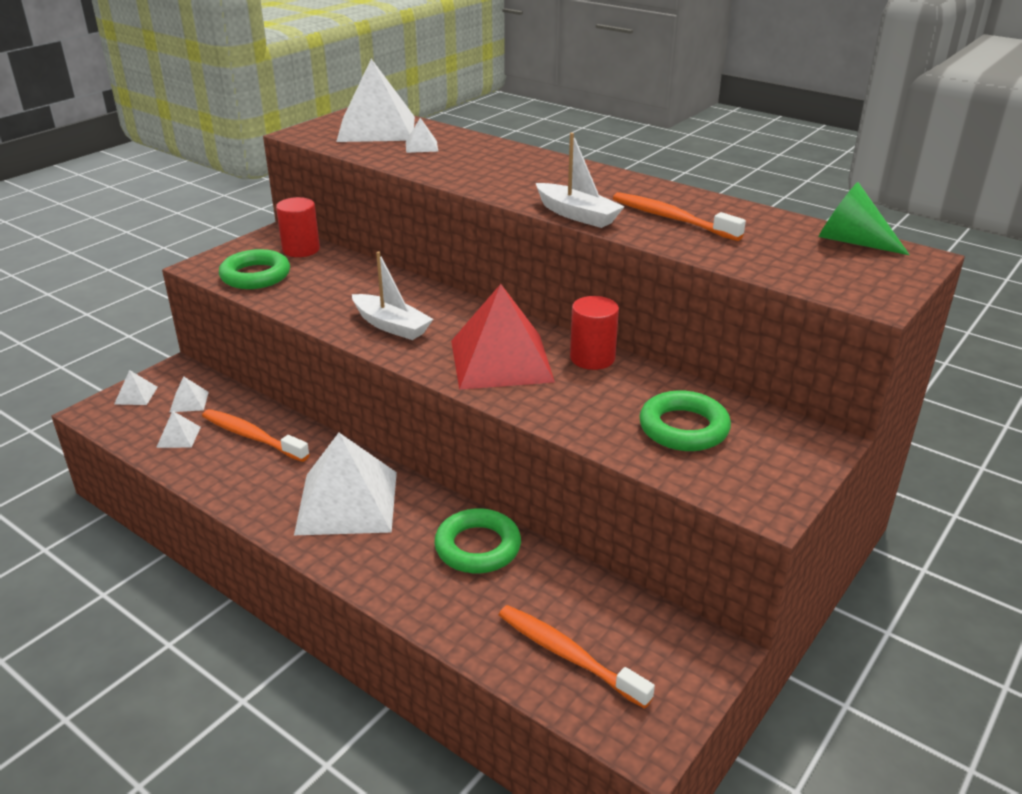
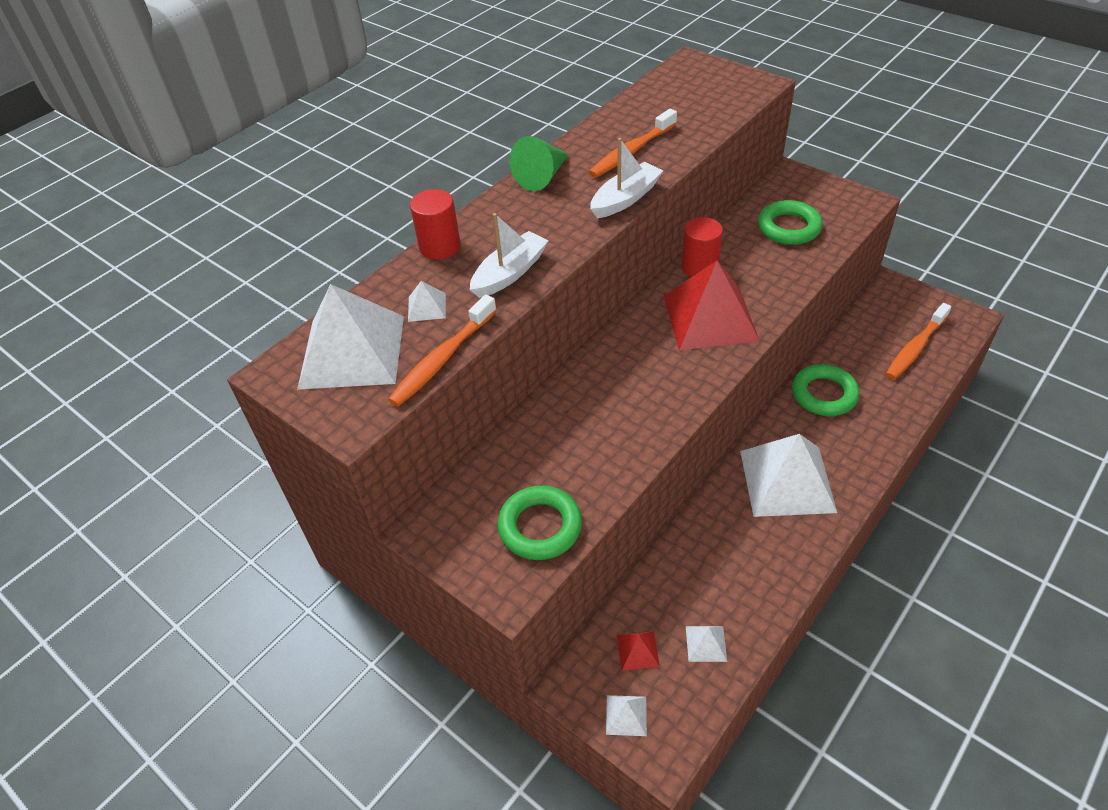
camera: 85 degrees left, 15 degrees up
white pyramid [170,376,209,412] -> red pyramid [617,631,660,671]
orange toothbrush [202,409,310,462] -> orange toothbrush moved to [388,295,497,407]
red cylinder [276,197,320,257] -> red cylinder moved to [410,189,460,260]
white boat [352,251,433,340] -> white boat moved to [470,213,549,298]
green cone [819,182,910,255] -> green cone moved to [510,136,569,191]

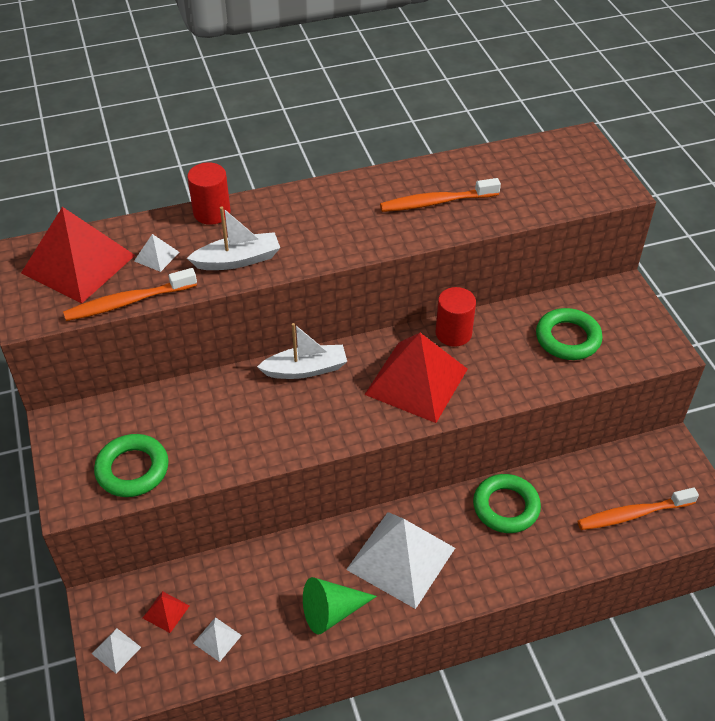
camera: 30 degrees right, 0 degrees up
white pyramid [297,284,404,390] -> red pyramid [21,207,135,303]
green cone [510,136,569,191] -> green cone moved to [303,577,377,635]
white boat [590,138,663,218] -> white boat moved to [257,323,347,379]

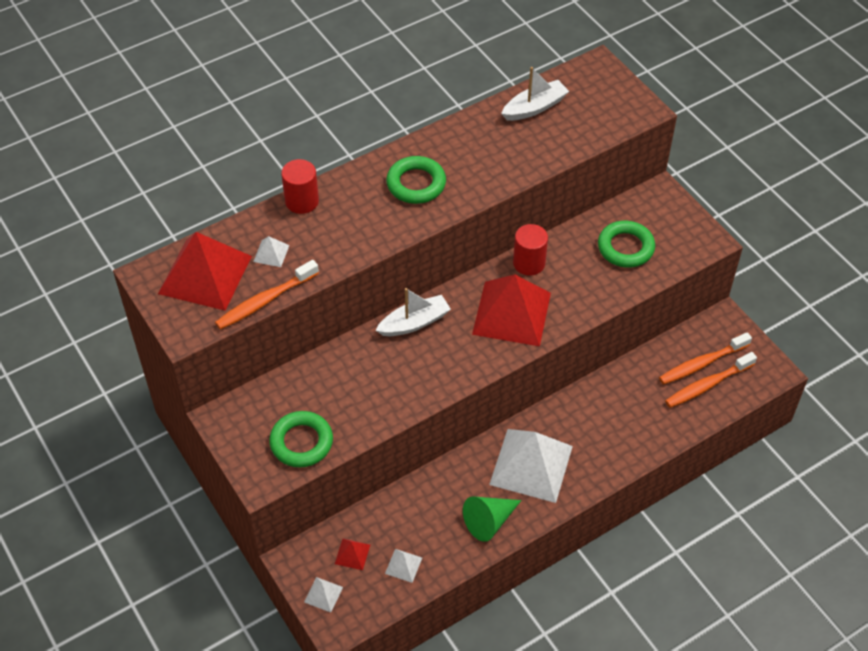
camera: 15 degrees left, 5 degrees up
white boat [187,206,280,270] -> white boat moved to [501,67,569,121]
orange toothbrush [380,178,501,212] -> orange toothbrush moved to [659,332,752,385]
green ring [473,474,541,533] -> green ring moved to [386,156,446,204]

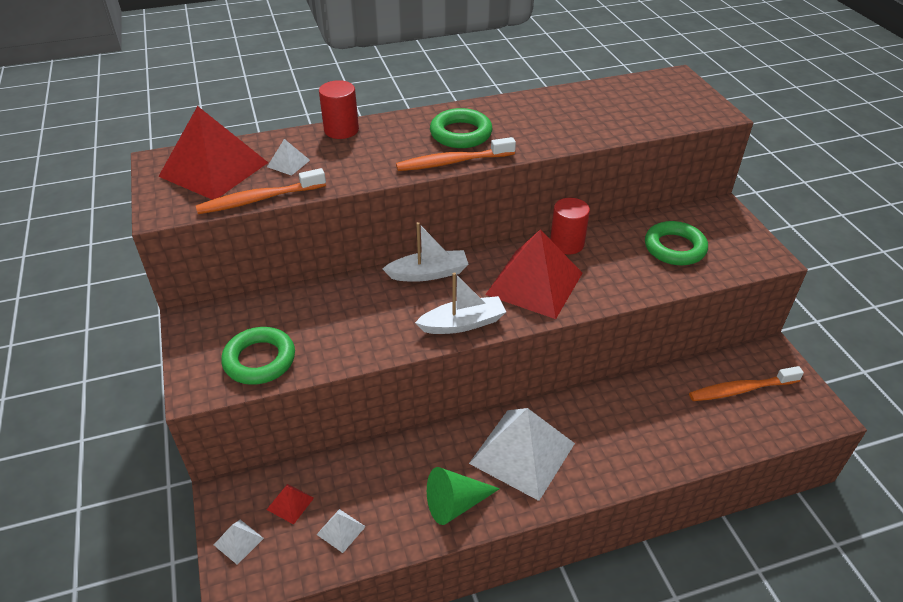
camera: 15 degrees right, 10 degrees down
white boat [501,67,569,121] -> white boat moved to [415,272,506,334]
orange toothbrush [665,352,757,408] -> orange toothbrush moved to [396,137,516,171]

